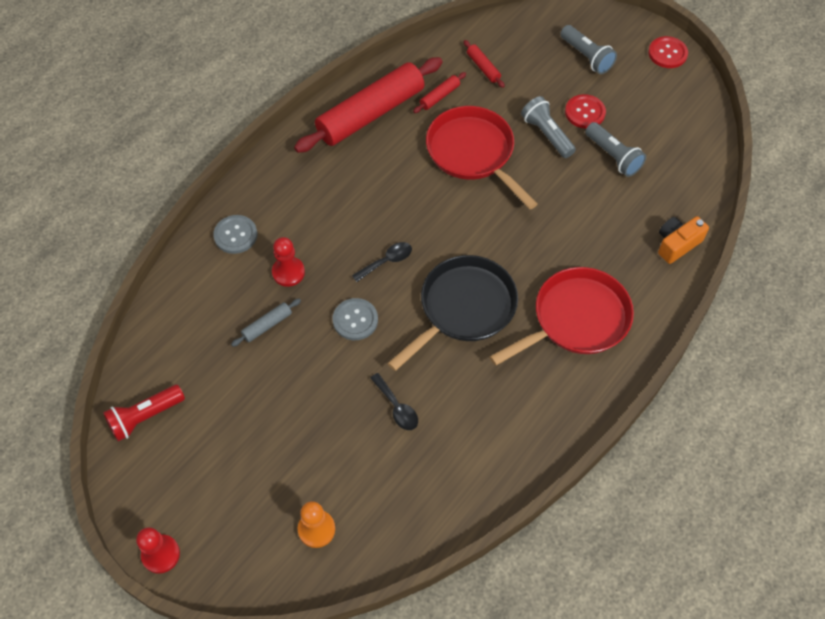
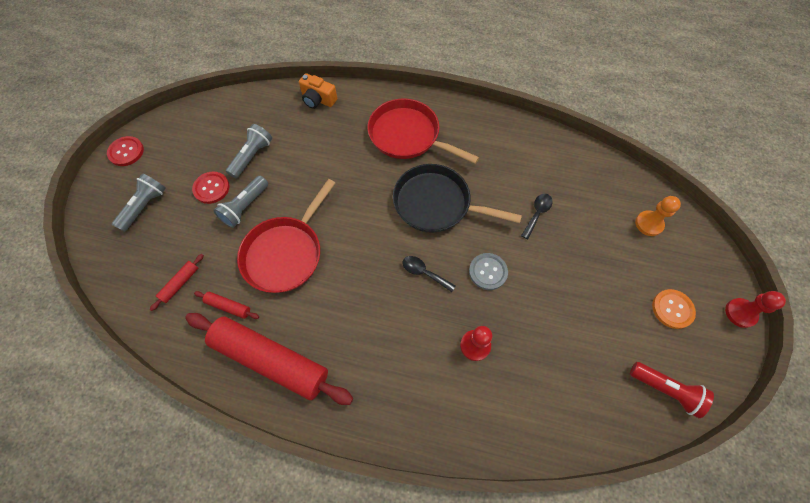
camera: 115 degrees left, 5 degrees up
grey button [213,215,257,254] -> none
grey rolling pin [231,298,301,347] -> none
none -> orange button [652,289,696,329]

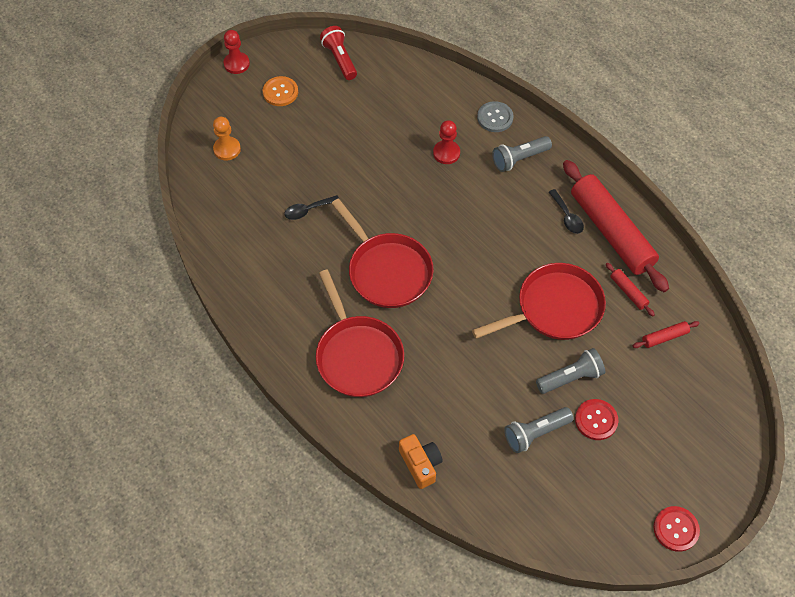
camera: 145 degrees left, 5 degrees down
grey flashlight [112,173,166,232] -> grey flashlight moved to [492,136,552,172]
black pan [393,164,522,233] -> red pan [331,199,434,308]
black spoon [402,256,456,292] -> black spoon moved to [549,189,584,234]
grey button [469,253,508,290] -> grey button moved to [477,101,514,132]

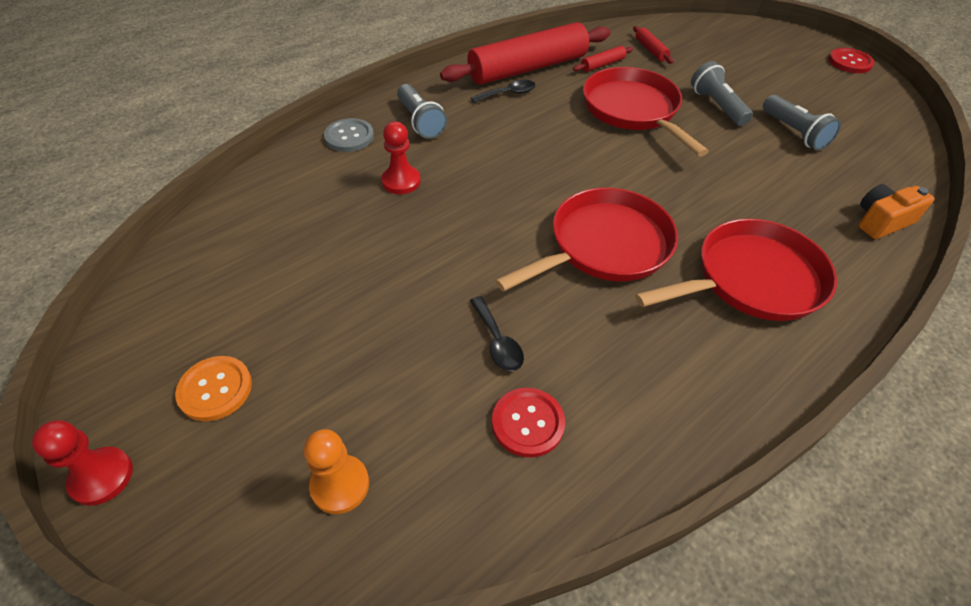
camera: 90 degrees left, 10 degrees down
red flashlight [320,26,357,80] -> none
red button [575,399,618,440] -> red button moved to [492,388,565,458]

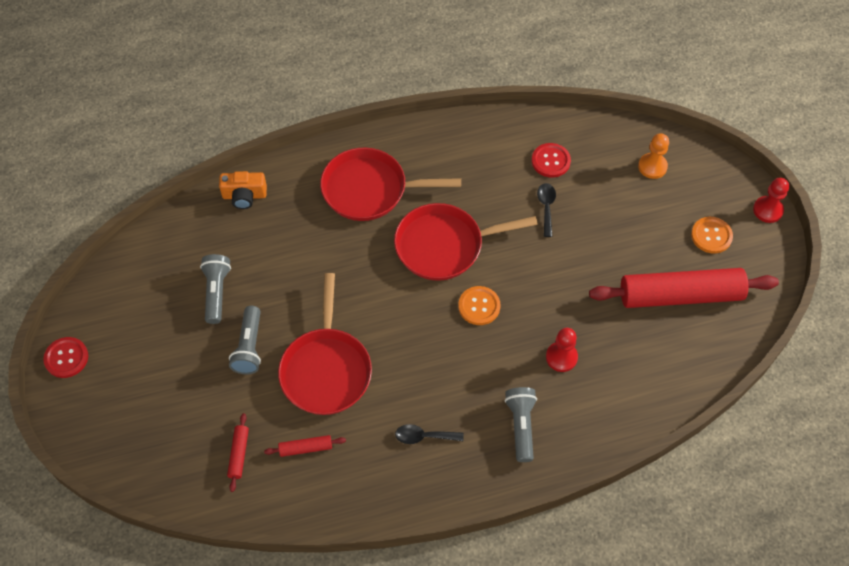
camera: 155 degrees left, 10 degrees up
grey button [324,118,374,152] -> none
red rolling pin [440,22,611,85] -> red rolling pin moved to [589,268,779,308]
none -> orange button [458,286,501,325]

